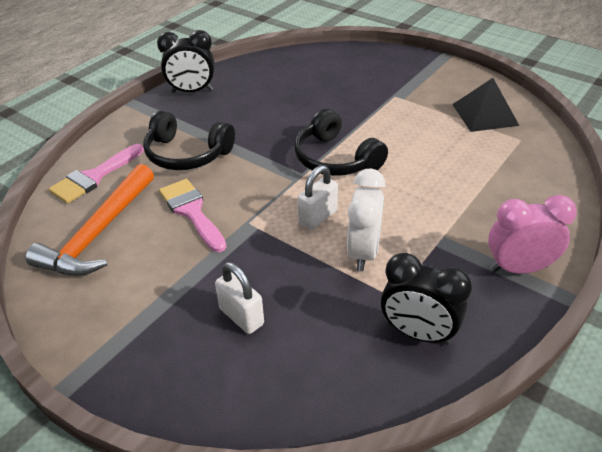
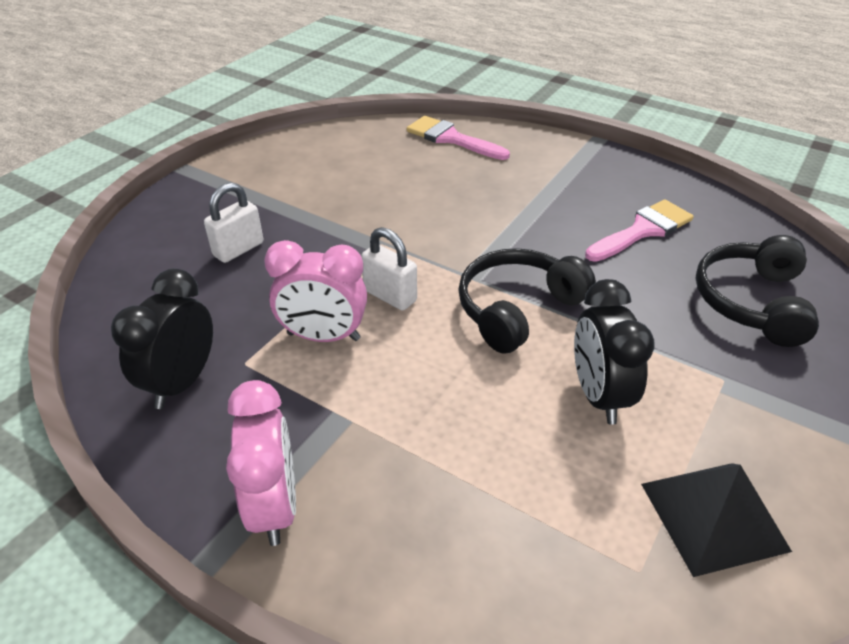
camera: 85 degrees right, 0 degrees up
orange hammer [26,164,154,276] -> none
black headphones [143,111,235,170] -> black headphones moved to [695,235,819,347]
black clock [157,30,215,93] -> black clock moved to [574,279,654,425]
pink brush [159,179,226,252] -> pink brush moved to [585,199,694,262]
white clock [347,169,386,271] -> pink clock [264,240,367,342]

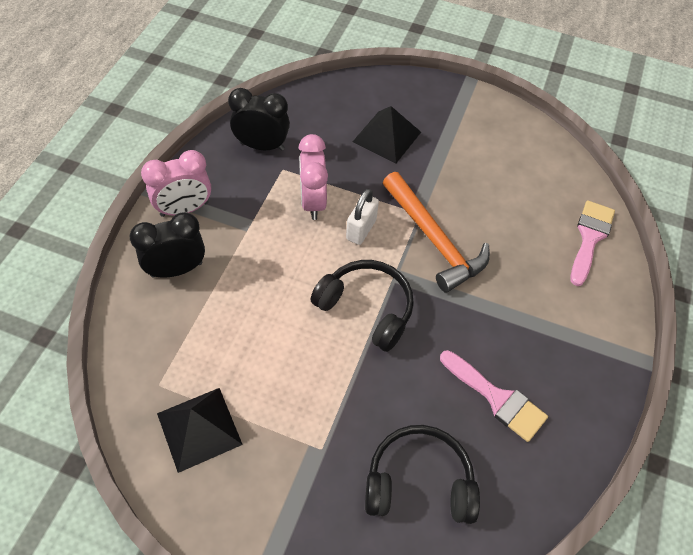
camera: 75 degrees right, 15 degrees up
white padlock [204,182,263,263] -> black pyramid [353,106,421,163]
black clock [574,279,654,425] -> black clock moved to [130,212,205,278]
none -> orange hammer [383,172,490,293]

